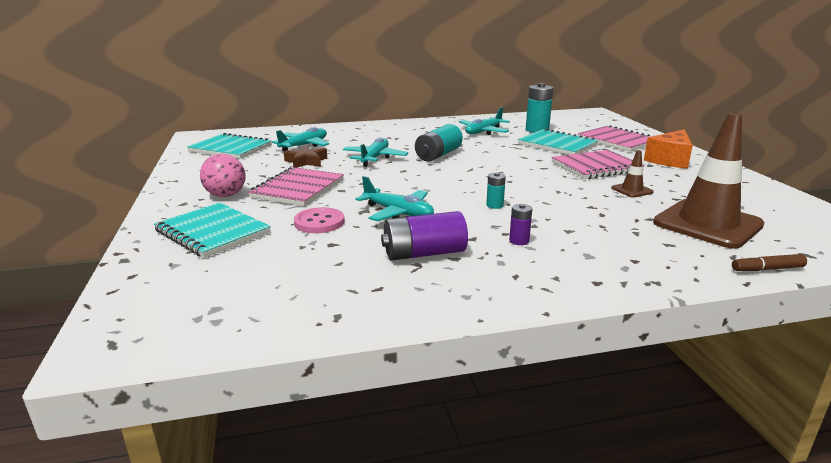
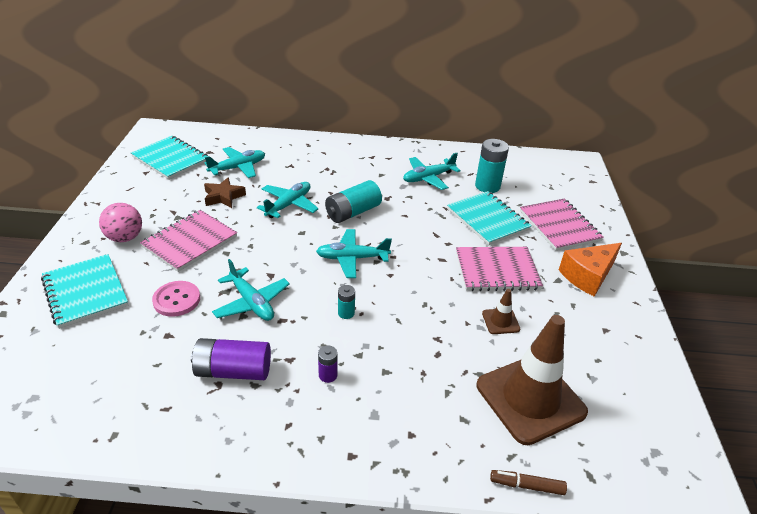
camera: 15 degrees right, 15 degrees up
none -> turquoise plane [316,229,392,278]

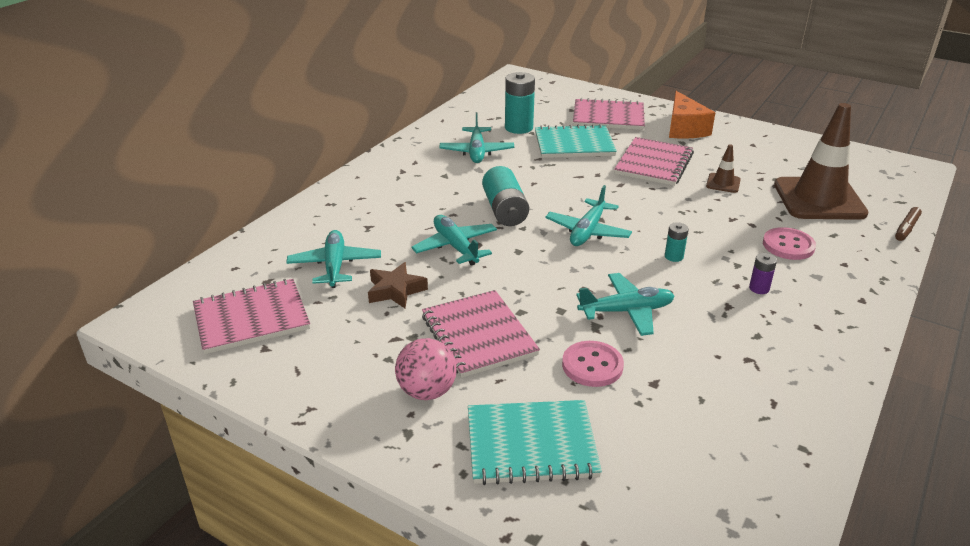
camera: 60 degrees left, 5 degrees down
turquoise notebook [131,136,208,180] -> pink notebook [193,279,310,354]
purple battery [191,338,271,380] -> none
none -> pink button [763,227,816,260]

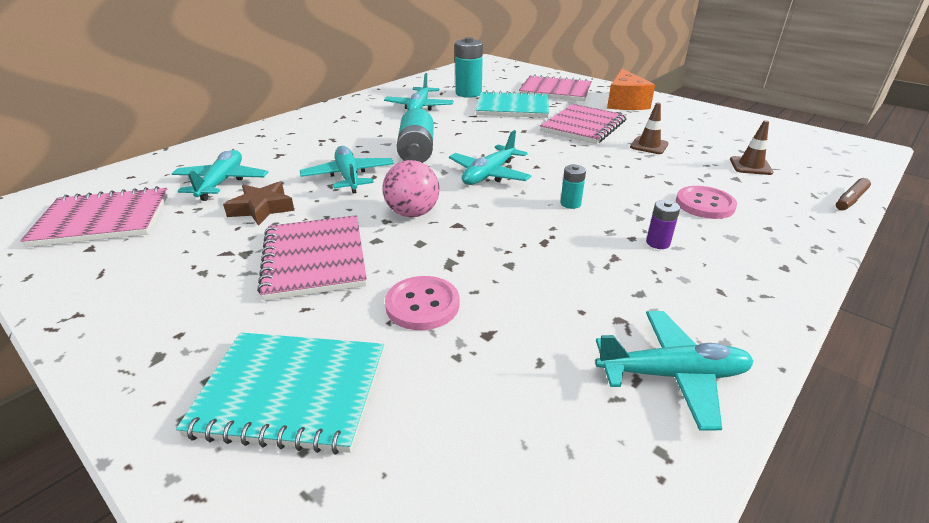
camera: 10 degrees right, 0 degrees up
pink ball [395,338,457,400] -> pink ball moved to [383,160,440,217]
turquoise plane [576,273,674,336] -> turquoise plane moved to [595,311,753,431]
brown traffic cone [774,103,869,220] -> brown traffic cone [730,120,773,175], size x0.43

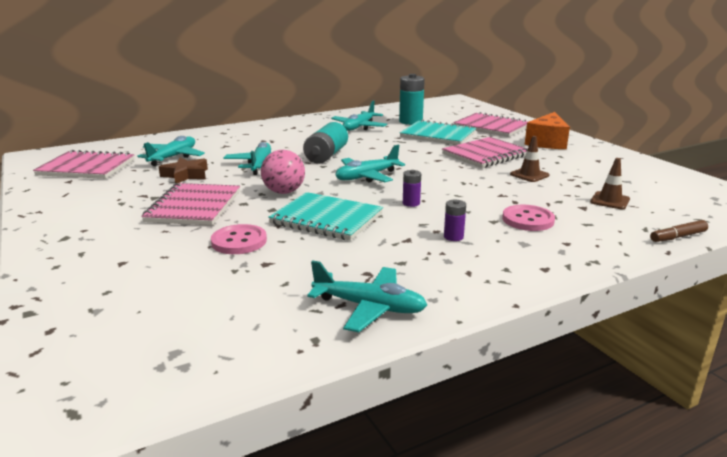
camera: 20 degrees right, 10 degrees down
turquoise notebook [176,333,384,455] -> turquoise notebook moved to [268,192,383,241]
turquoise battery [560,165,586,209] -> purple battery [403,170,421,207]

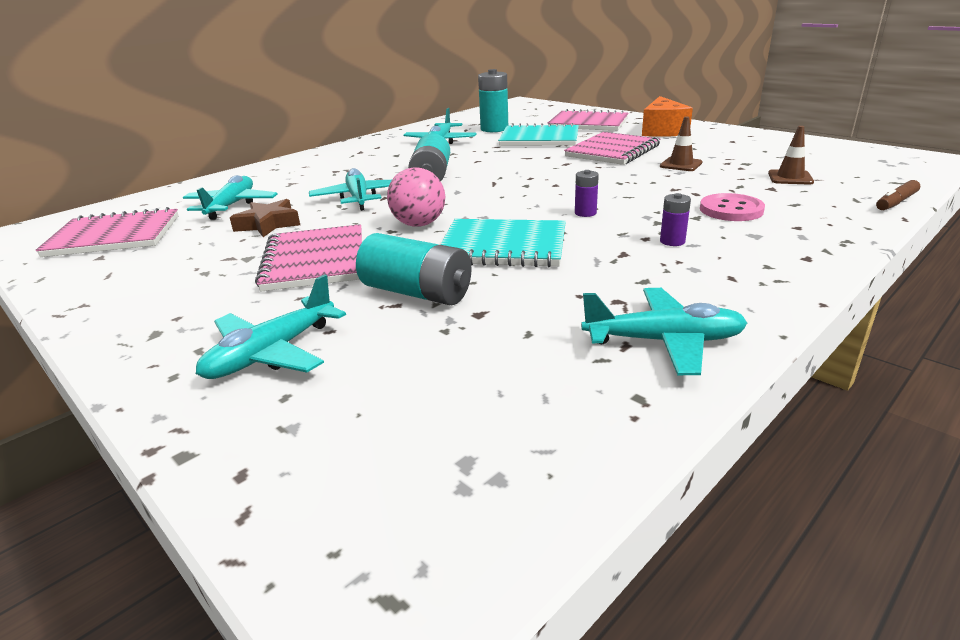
camera: 15 degrees left, 5 degrees up
pink button [211,224,267,254] -> turquoise battery [356,233,472,305]
turquoise plane [335,145,405,183] -> turquoise plane moved to [196,274,346,379]

